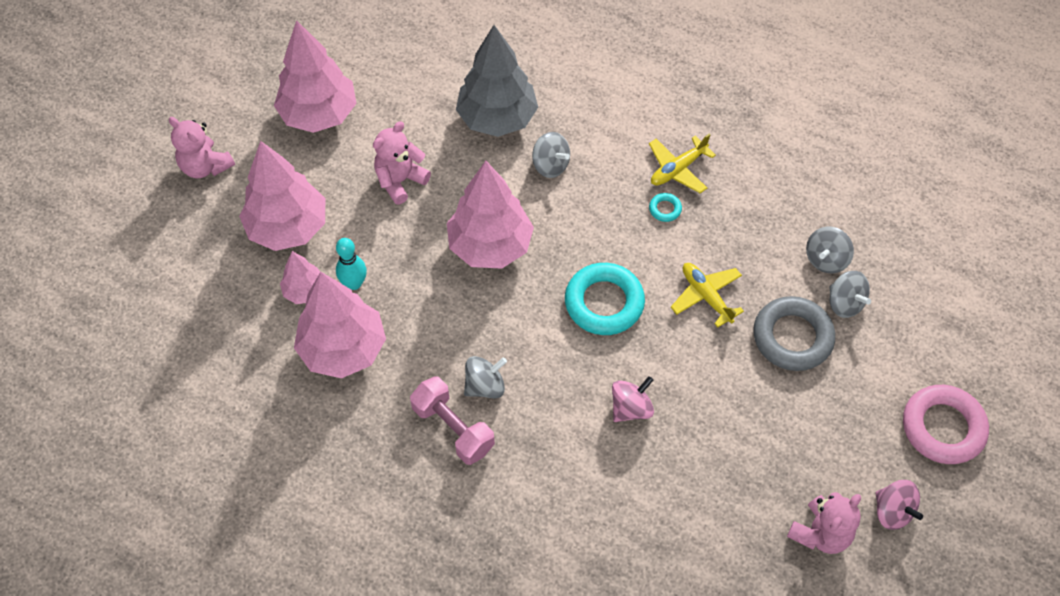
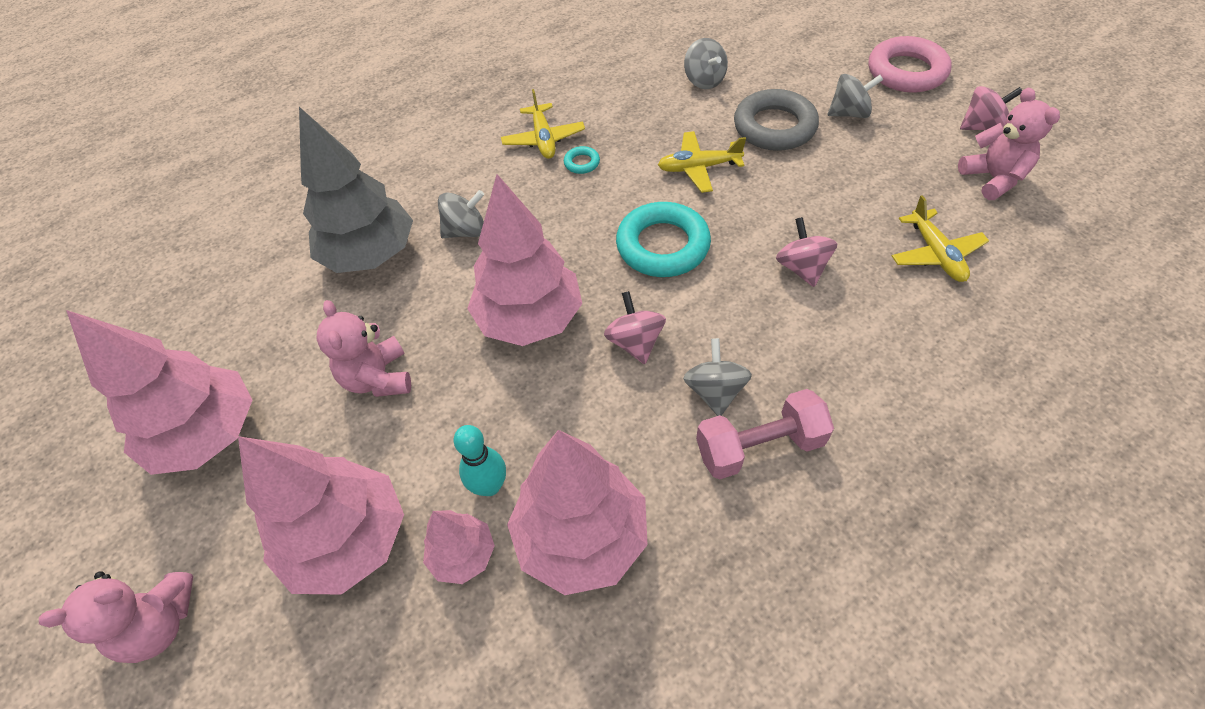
camera: 60 degrees left, 5 degrees down
grey spinning top [829,271,871,318] -> grey spinning top moved to [828,74,883,118]
none -> pink spinning top [604,291,666,364]
none -> yellow plane [892,195,989,282]

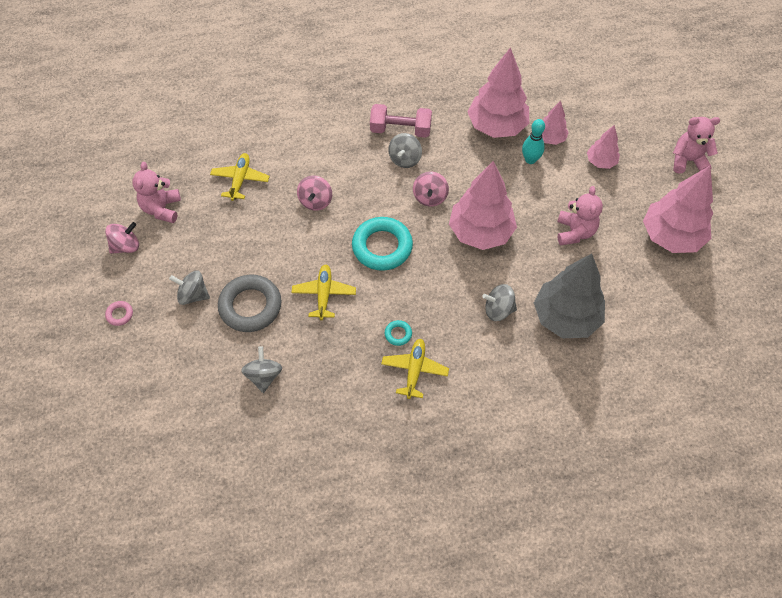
camera: 160 degrees left, 5 degrees up
pink tree [238,436,404,595] -> pink tree [587,125,620,169], size x0.52
yellow plane [658,131,746,193] -> yellow plane turned 105 degrees counterclockwise [291,265,356,320]
pink ring [869,36,952,92] -> pink ring [105,301,133,326], size x0.43
pink spinning top [960,86,1022,130] -> pink spinning top turned 135 degrees clockwise [105,222,139,254]

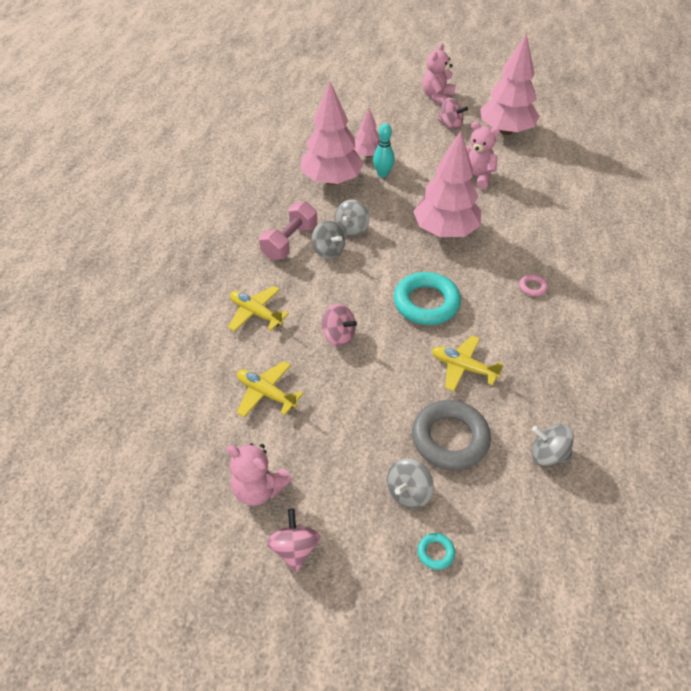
camera: 65 degrees left, 10 degrees down
pink ring [105,301,133,326] -> pink ring moved to [519,274,548,296]
yellow plane [381,339,449,399] -> yellow plane moved to [228,286,289,332]
turquoise ring [385,320,412,346] -> turquoise ring moved to [418,533,455,570]
pink spinning top [413,172,449,206] -> pink spinning top moved to [437,98,468,130]
grey spinning top [482,284,517,321] -> grey spinning top moved to [334,199,369,237]
grey tree [534,254,605,338] -> none
pink tree [587,125,620,169] -> none

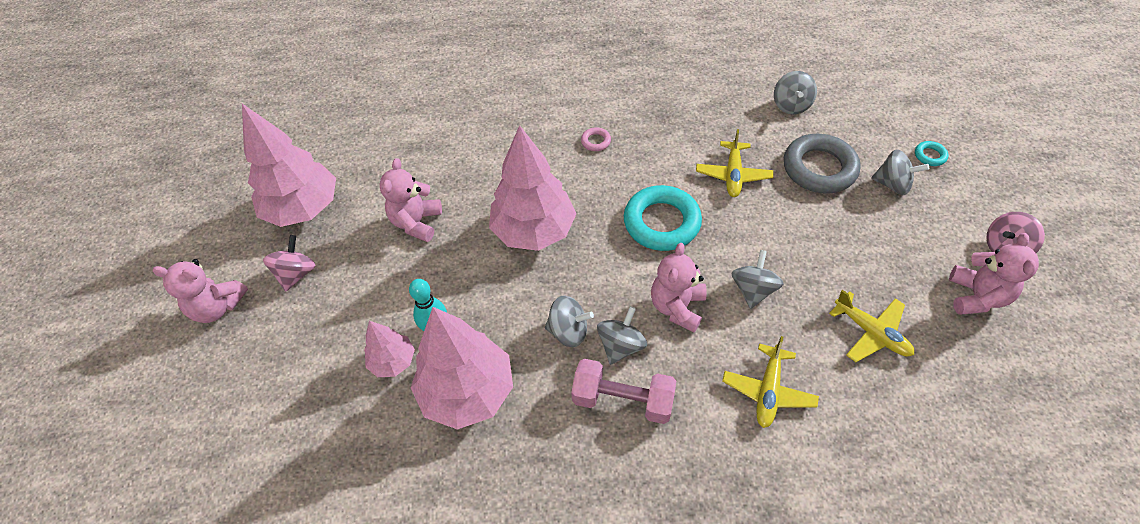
camera: 105 degrees left, 5 degrees up
yellow plane [237,361,303,417] -> yellow plane turned 60 degrees counterclockwise [829,290,914,362]
pink spinning top [322,304,357,346] -> grey spinning top [732,250,783,309]
none -> pink teddy bear [651,243,707,333]

